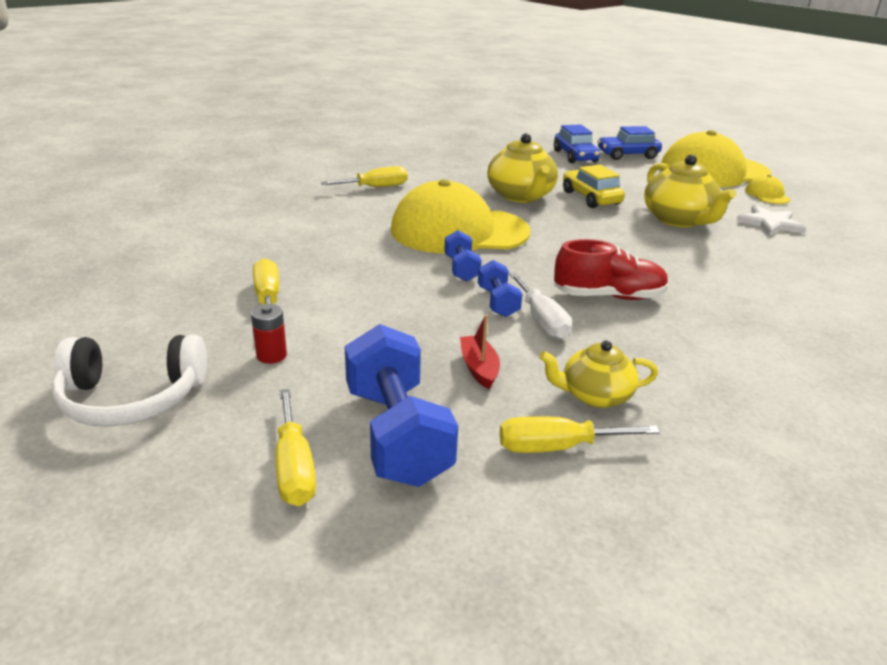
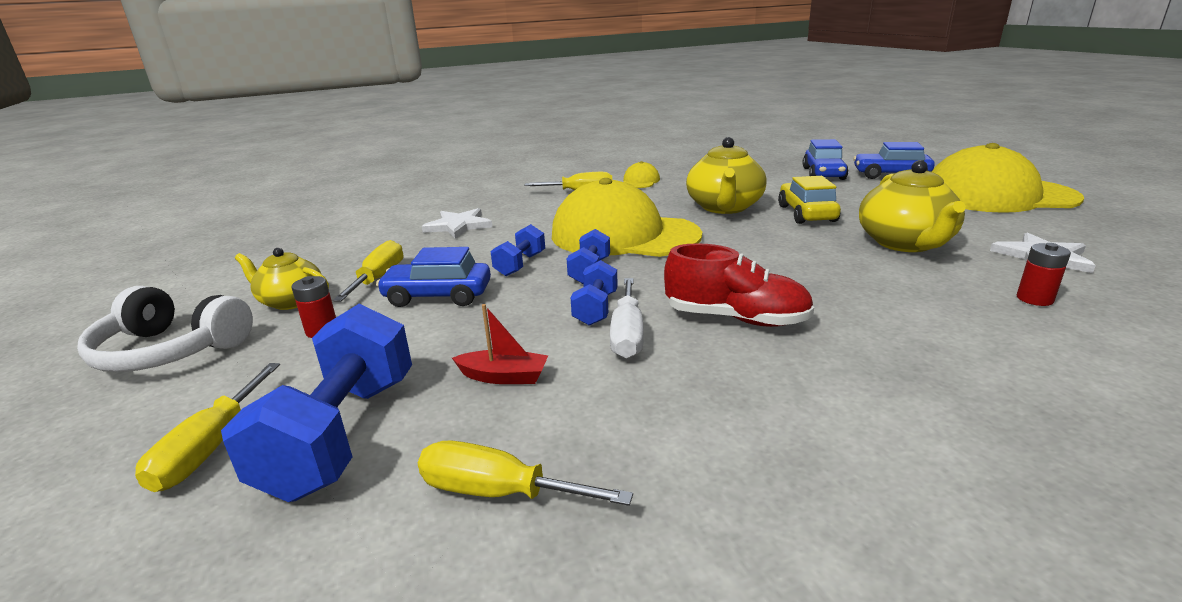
camera: 25 degrees right, 5 degrees down
red boat [460,315,500,389] -> red boat turned 90 degrees clockwise [452,304,548,384]
yellow teapot [539,340,658,408] -> yellow teapot moved to [235,248,329,310]
yellow cap [745,175,791,204] -> yellow cap moved to [623,161,660,188]
none -> blue car [376,247,491,307]
none -> white star [422,208,493,239]
none -> blue dumbbell [490,224,545,276]
none -> red battery [1017,243,1071,306]

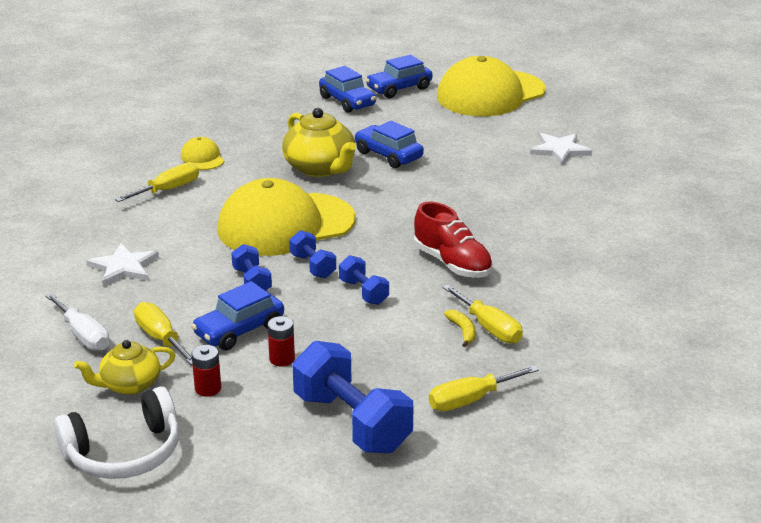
camera: 45 degrees left, 5 degrees up
yellow screwdriver [135,363,280,492] -> yellow screwdriver moved to [442,285,523,344]
red boat [452,304,548,384] -> none
white screwdriver [610,278,644,359] -> white screwdriver moved to [45,293,110,351]
red shoe [664,243,814,327] -> red shoe turned 75 degrees clockwise [414,202,493,278]
yellow car [778,176,841,224] -> blue car [354,121,424,168]
yellow teapot [859,160,966,252] -> none
red battery [1017,243,1071,306] -> red battery moved to [267,316,295,367]
none -> yellow banana [444,310,476,347]

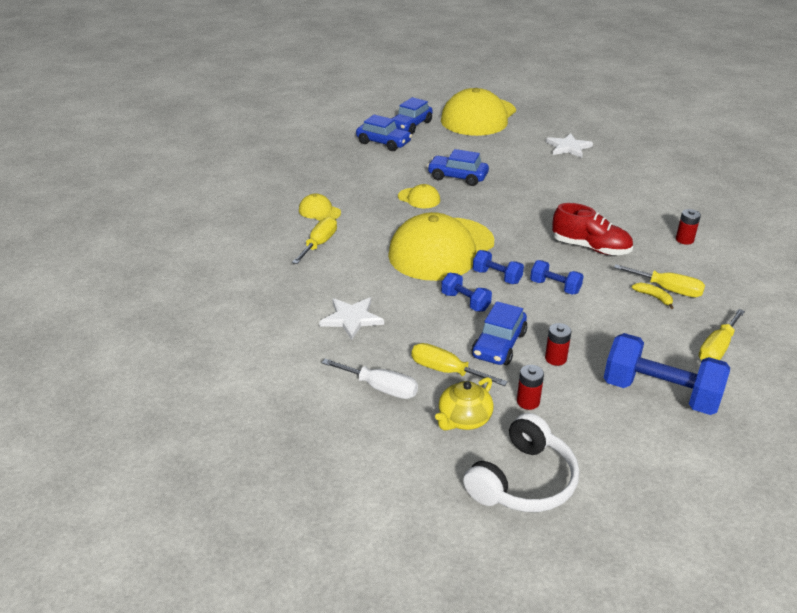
camera: 25 degrees left, 5 degrees up
yellow teapot [282,108,356,177] -> yellow cap [398,184,440,208]
none -> red battery [676,209,701,245]

